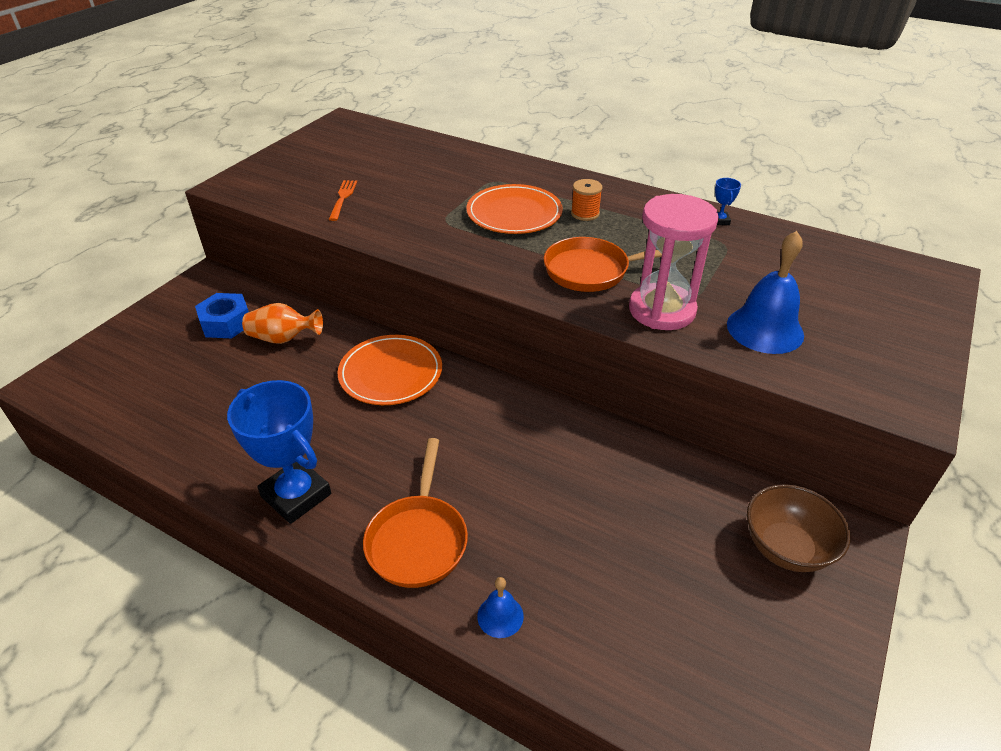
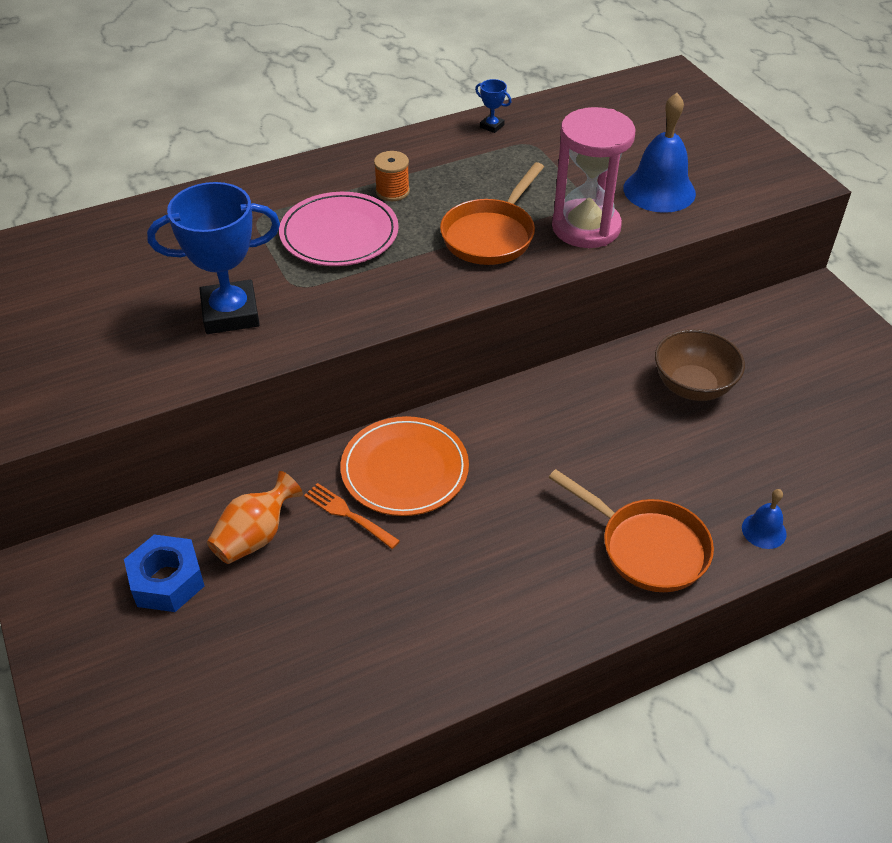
camera: 55 degrees left, 5 degrees up
blue trophy [227,380,331,524] -> blue trophy moved to [147,182,280,334]
orange fork [329,180,357,221] -> orange fork moved to [304,483,400,549]
orange plate [466,184,563,234] -> pink plate [279,192,399,266]
brown bowl [747,484,851,572] -> brown bowl moved to [655,329,745,401]

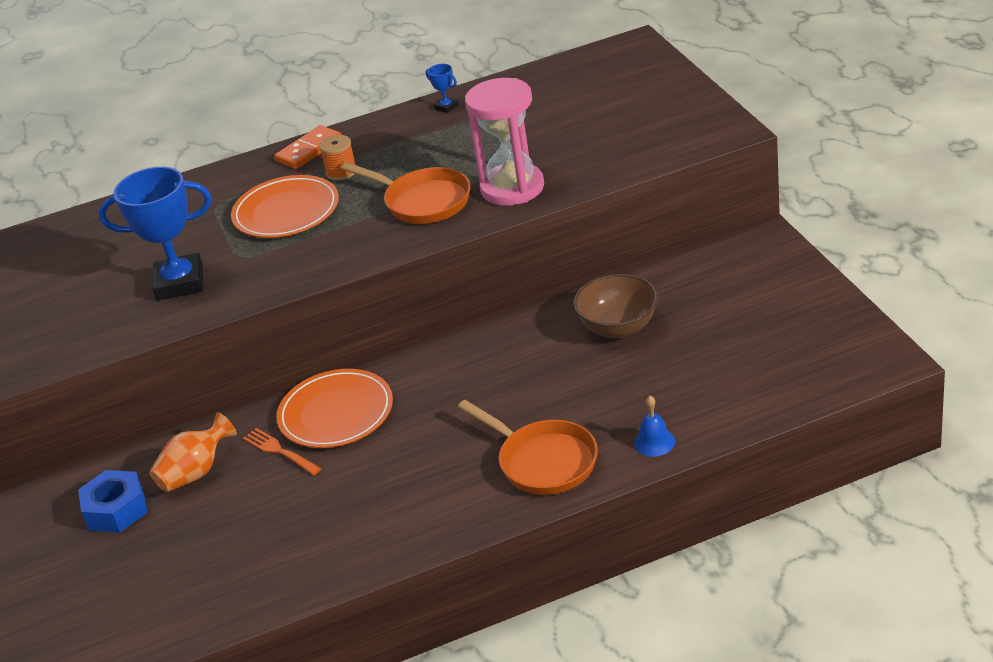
camera: 10 degrees right, 10 degrees down
pink plate [279,192,399,266] -> orange plate [231,175,339,238]
orange pan [440,162,544,265] -> orange pan turned 90 degrees counterclockwise [341,162,470,224]
blue bell [623,93,696,213] -> none
none -> orange domino [274,125,342,169]

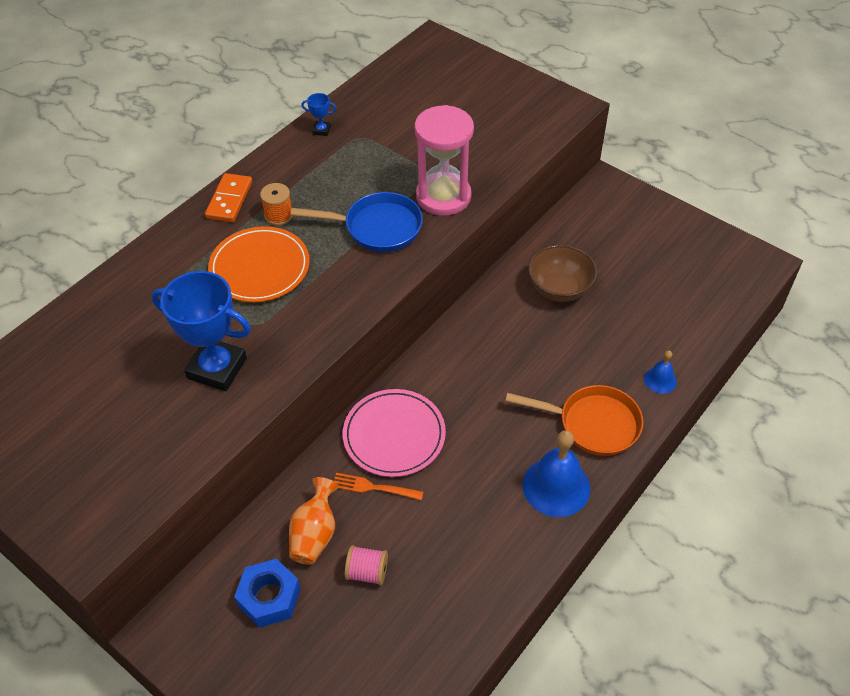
camera: 35 degrees left, 15 degrees up
blue trophy [99,167,211,301] -> blue trophy turned 60 degrees clockwise [151,271,251,391]
orange plate [276,369,393,448] -> pink plate [343,389,446,477]
orange pan [341,162,470,224] -> blue pan [291,192,423,252]
none -> pink spool [345,545,388,585]
none -> blue bell [523,430,590,517]

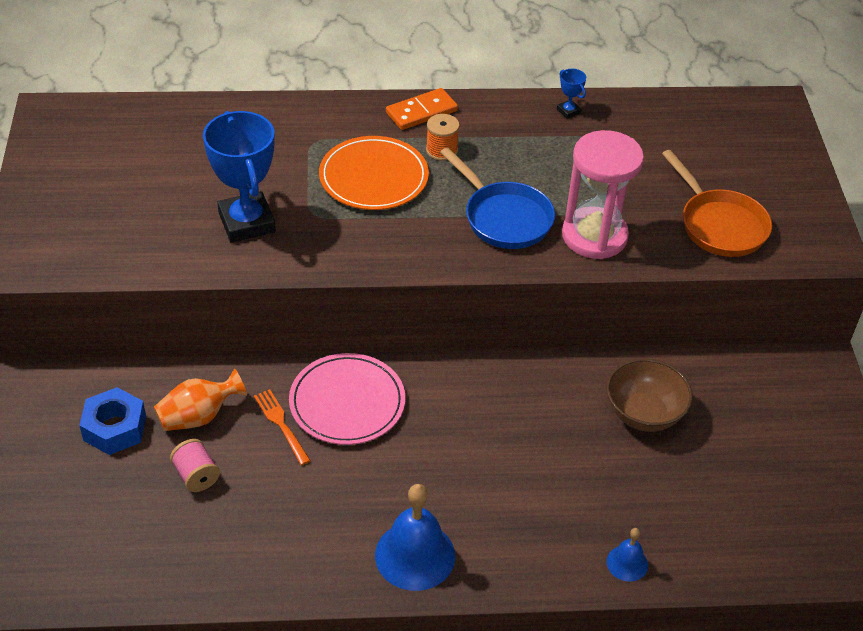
camera: 45 degrees right, 5 degrees down
orange pan [506,385,643,456] -> orange pan moved to [662,150,772,257]

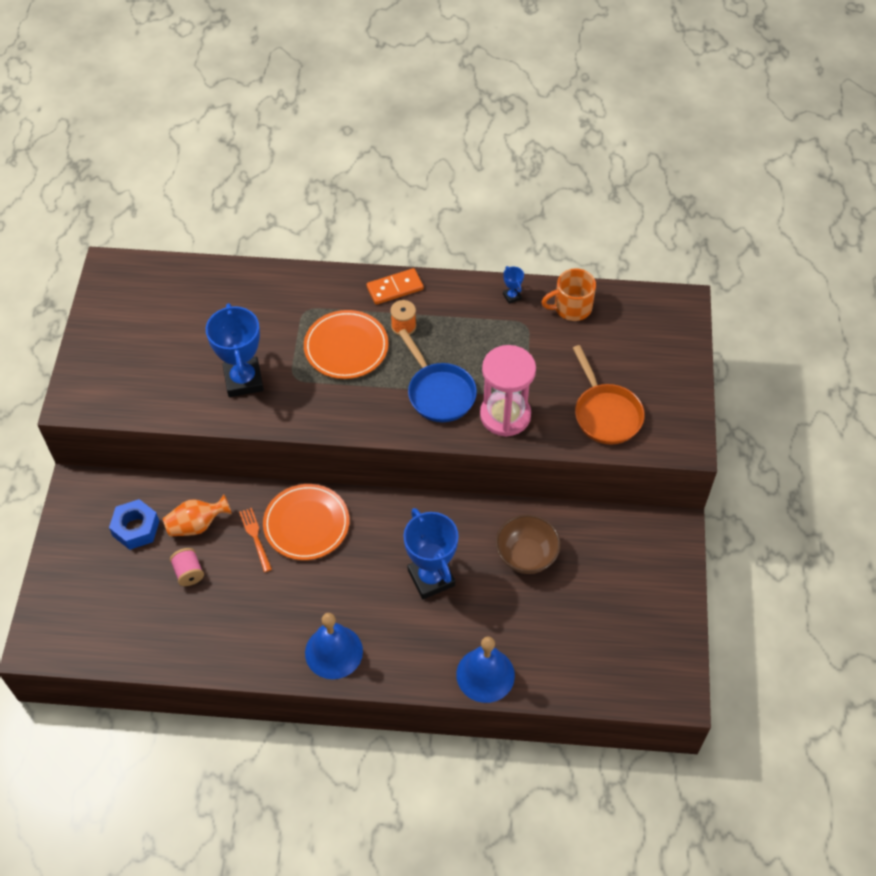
camera: 10 degrees right, 10 degrees up
pink plate [289,353,405,445] -> orange plate [263,484,350,560]
blue bell [607,528,648,582] -> blue bell [456,636,515,703], size x1.94
none -> blue trophy [403,508,459,599]
none -> orange mug [541,268,596,321]

